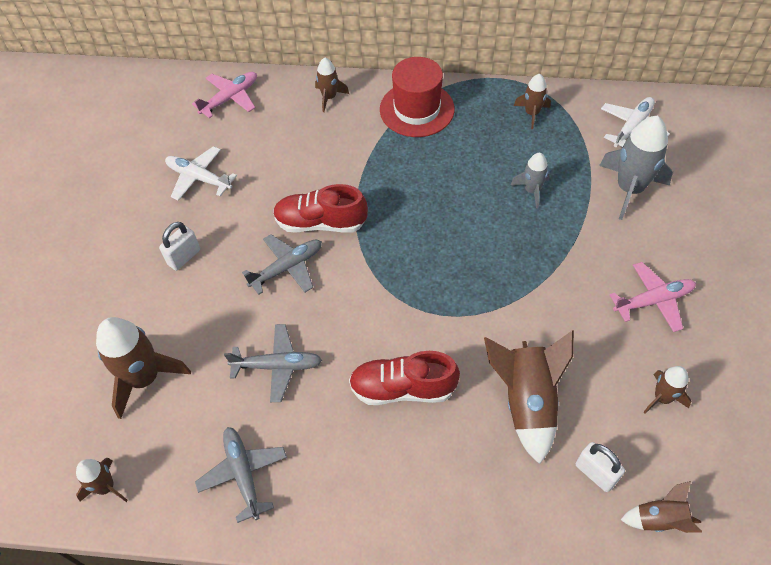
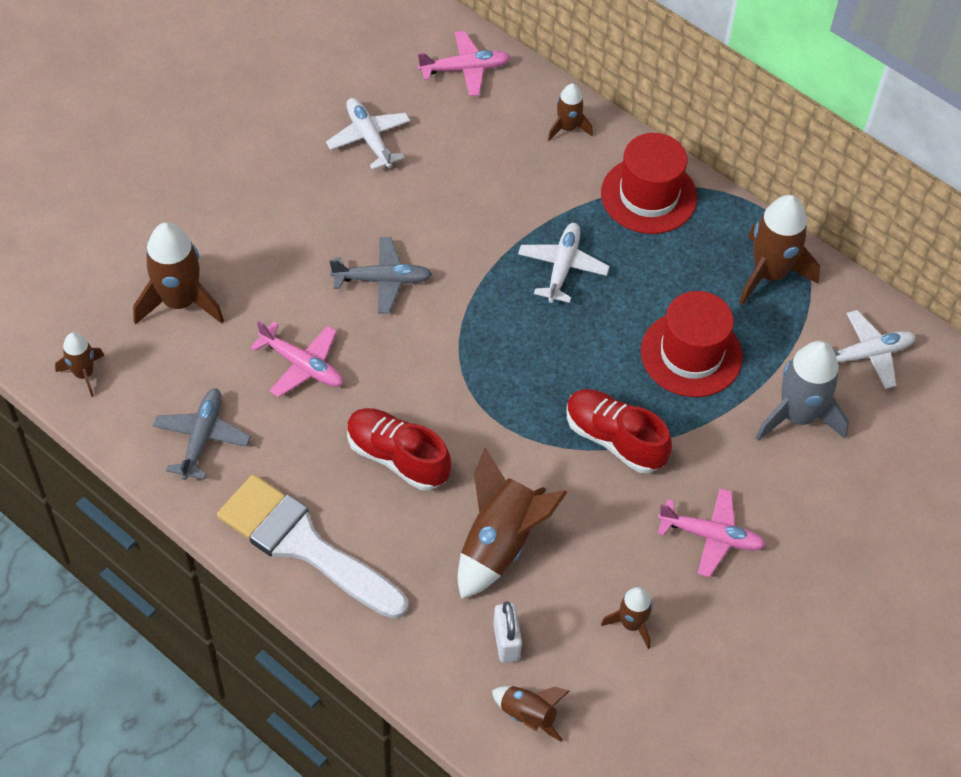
camera: 30 degrees right, 0 degrees up
white padlock [159,222,200,271] -> none
grey plane [224,324,322,402] -> pink plane [250,321,343,397]
red shoe [273,184,368,233] -> red shoe moved to [567,389,672,473]
grey rocket [511,153,549,209] -> red hat [641,291,743,397]
brown rocket [514,74,551,129] -> brown rocket [739,195,820,305], size x1.81
none -> white brush [217,474,408,619]
none -> white plane [518,223,610,303]

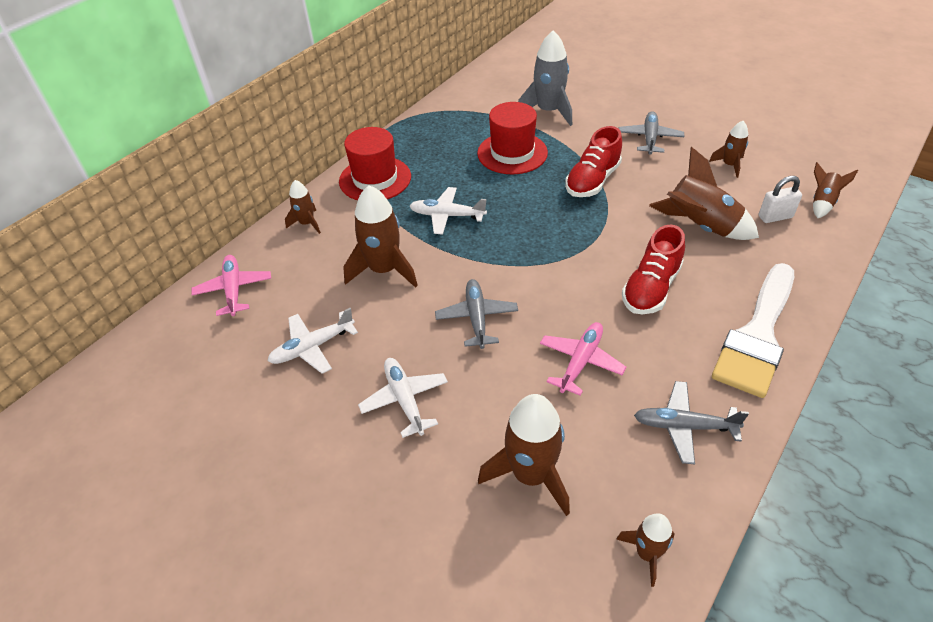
camera: 90 degrees left, 10 degrees down
pink plane [658,488,766,577] -> grey plane [619,111,684,155]
brown rocket [739,195,820,305] -> brown rocket moved to [343,185,418,288]
white plane [832,310,916,389] -> white plane moved to [358,358,448,438]

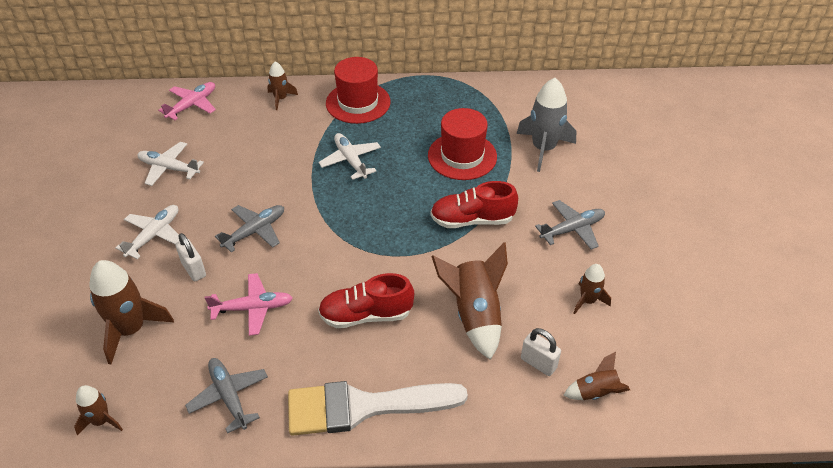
camera: 50 degrees right, 0 degrees up
brown rocket [343,185,418,288] -> none
none -> white padlock [175,233,206,281]

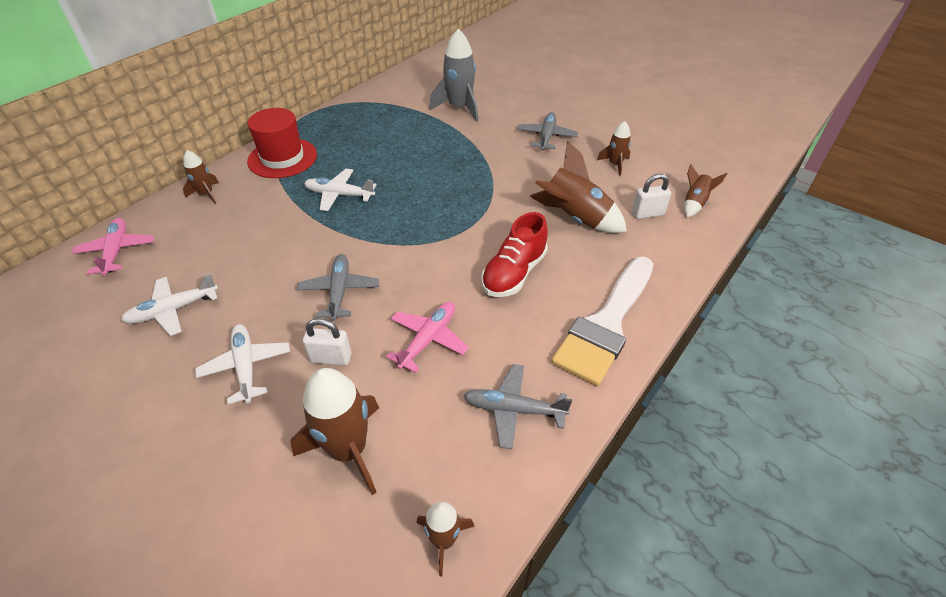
camera: 50 degrees left, 0 degrees up
red hat [428,108,497,180] -> none
red shoe [430,181,518,228] -> none

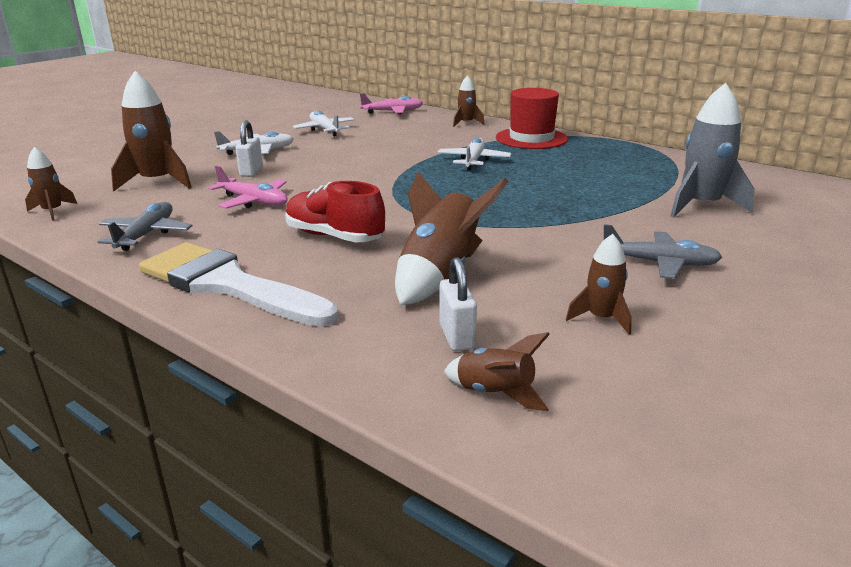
camera: 90 degrees right, 20 degrees down
grey plane [297,254,379,321] -> none

